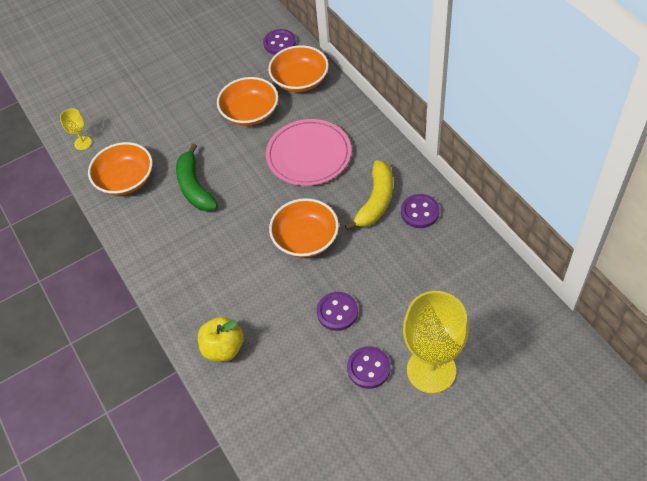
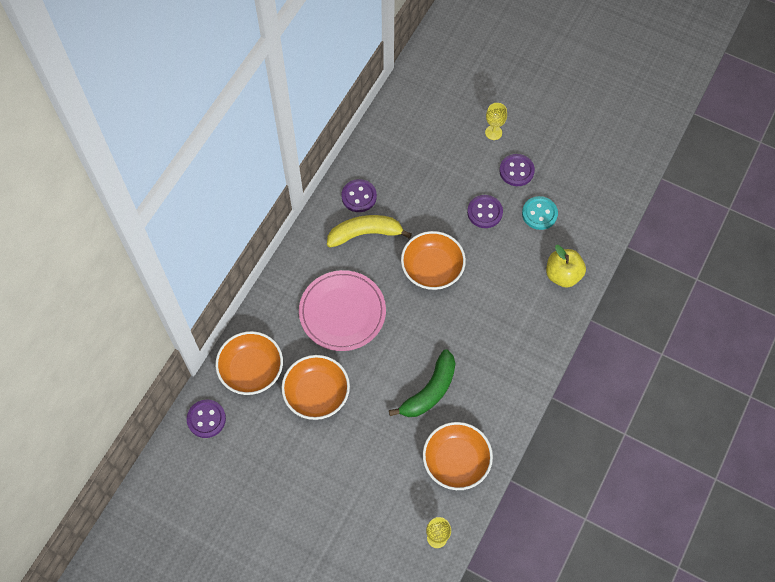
camera: 125 degrees left, 10 degrees up
yellow goblet [403,291,468,394] -> yellow goblet [485,103,507,140], size x0.45
none -> turquoise button [522,196,558,230]

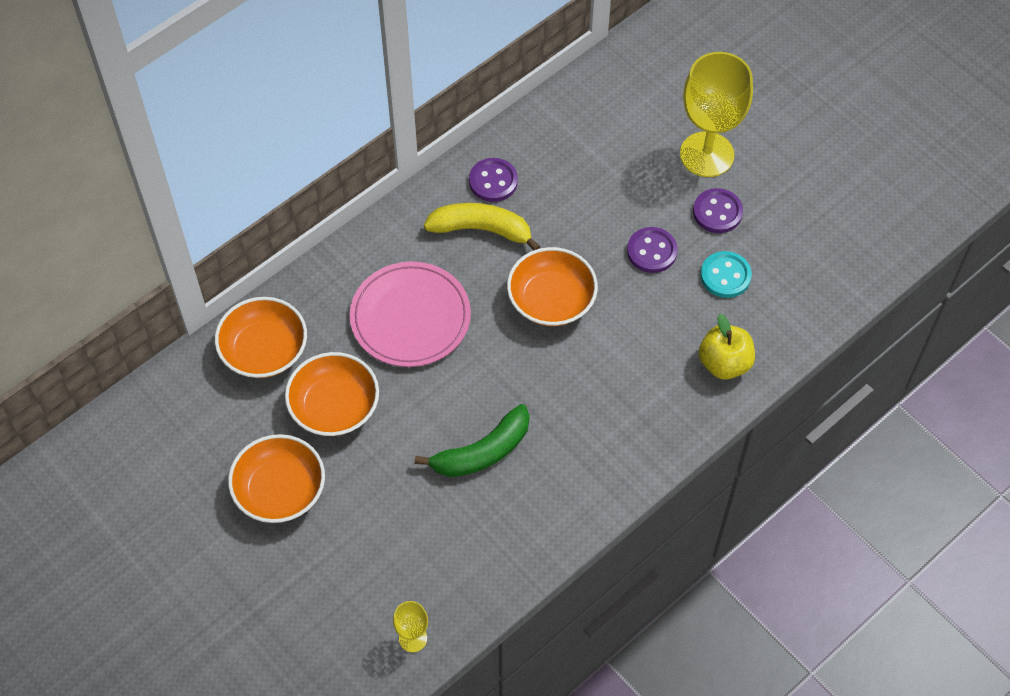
camera: 20 degrees right, 5 degrees down
purple button [187,400,226,438] -> none
orange bowl [423,422,493,490] -> orange bowl moved to [228,434,325,523]
yellow goblet [485,103,507,140] -> yellow goblet [680,52,753,177], size x2.23

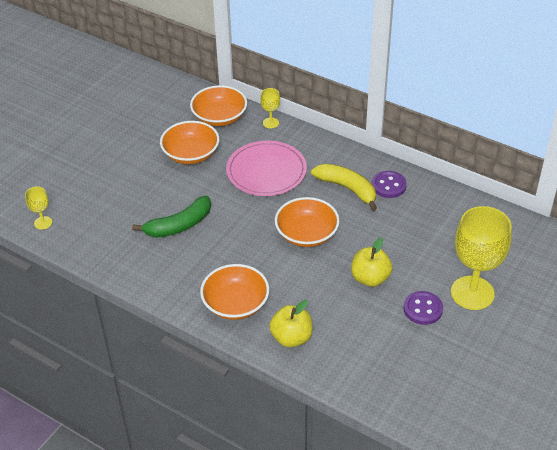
camera: 75 degrees right, 15 degrees down
orange bowl [228,434,325,523] -> orange bowl moved to [200,264,269,320]
green banana [415,404,530,477] -> green banana turned 75 degrees counterclockwise [132,196,211,238]
yellow banana [424,203,541,250] -> yellow banana turned 45 degrees counterclockwise [311,164,377,211]
purple button [627,227,678,273] -> yellow apple [351,238,393,287]
turquoise button [701,251,752,298] -> none
none -> yellow goblet [260,88,280,128]

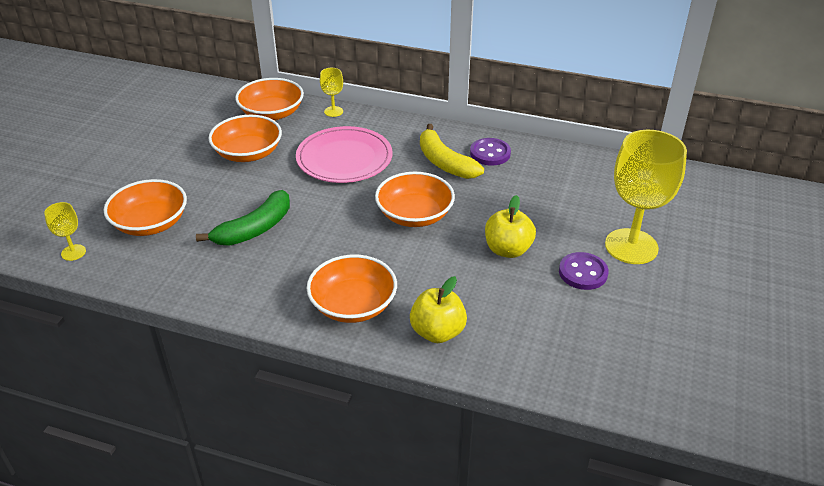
camera: 15 degrees left, 5 degrees down
yellow banana [311,164,377,211] -> yellow banana turned 150 degrees counterclockwise [420,124,484,179]
none -> orange bowl [104,179,187,236]

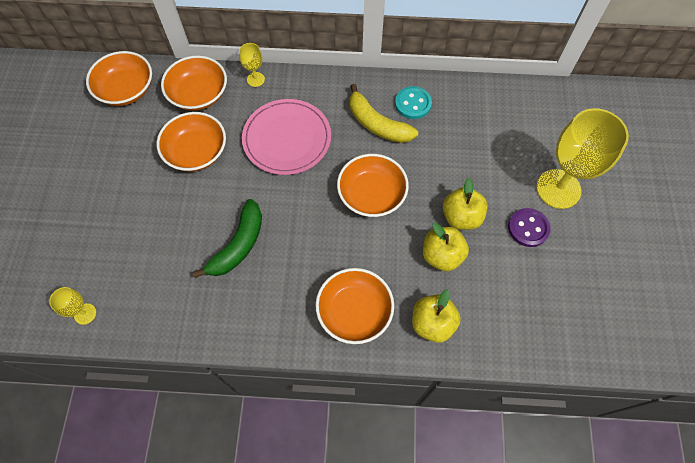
camera: 15 degrees left, 25 degrees up
orange bowl [104,179,187,236] -> orange bowl moved to [86,51,152,106]
purple button [470,138,511,166] -> turquoise button [395,86,432,119]
none -> yellow apple [423,223,469,271]

